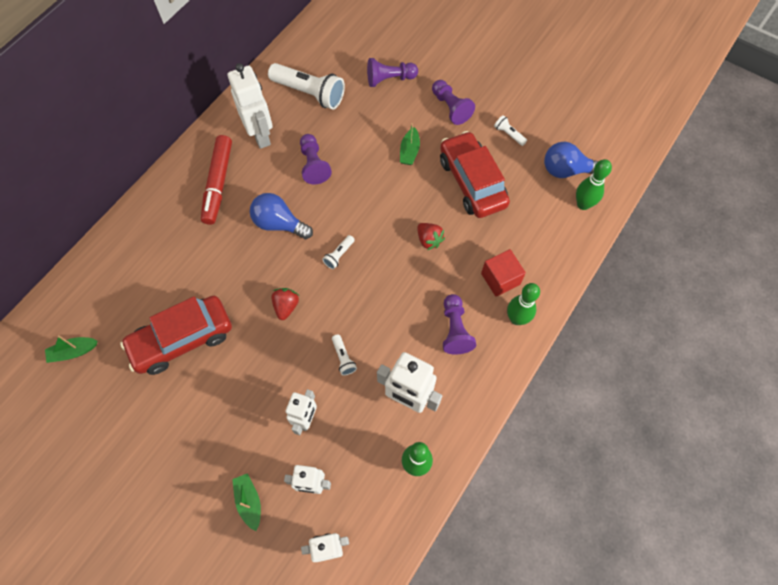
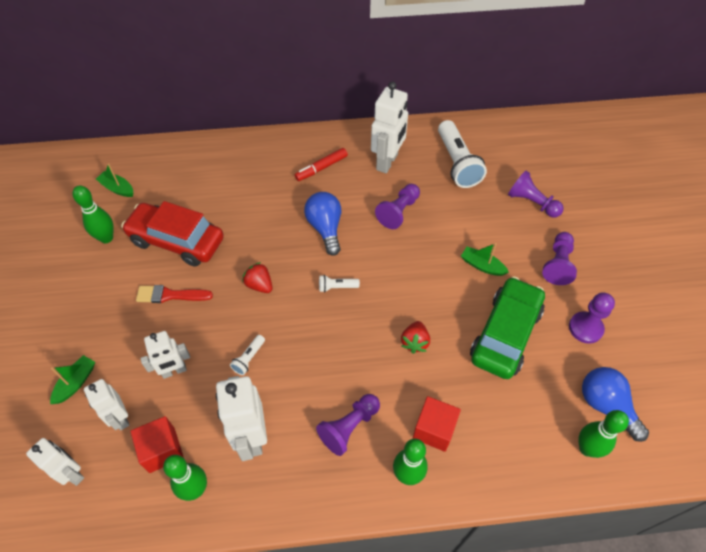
camera: 50 degrees right, 10 degrees down
red marker [201,135,232,225] -> red marker [295,148,348,181], size x0.64
red strawberry [271,288,299,320] -> red strawberry turned 105 degrees counterclockwise [242,262,272,293]
green boat [400,123,420,165] -> green boat turned 60 degrees clockwise [461,243,509,276]
red car [440,131,510,218] -> green car [470,277,545,379]
white flashlight [494,115,527,146] -> purple pawn [569,292,615,344]
none -> green bowling pin [72,185,114,243]
none -> red cube [130,416,184,473]
none -> red brush [136,285,213,303]

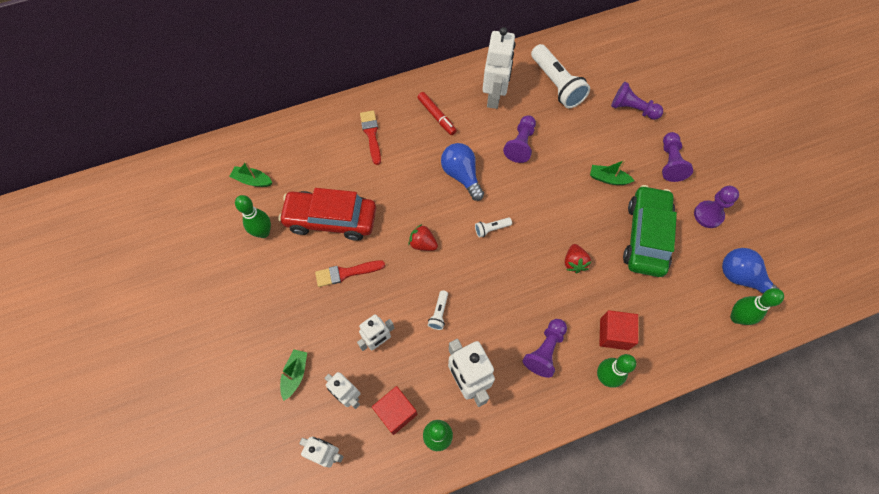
camera: 15 degrees left, 10 degrees up
red marker [295,148,348,181] -> red marker turned 75 degrees counterclockwise [417,92,457,135]
none -> red brush [360,110,381,165]

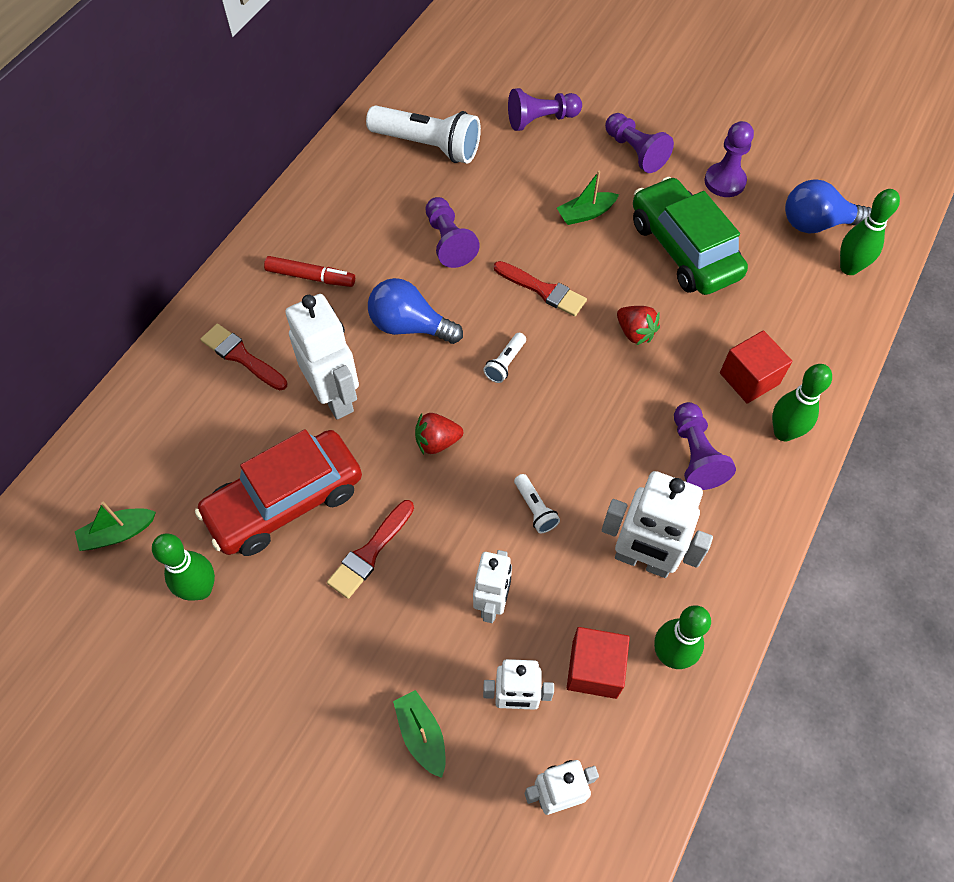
camera: 40 degrees left, 5 degrees down
white robot [482,27,516,109] -> white robot moved to [285,294,359,419]
none -> red brush [494,261,587,316]

